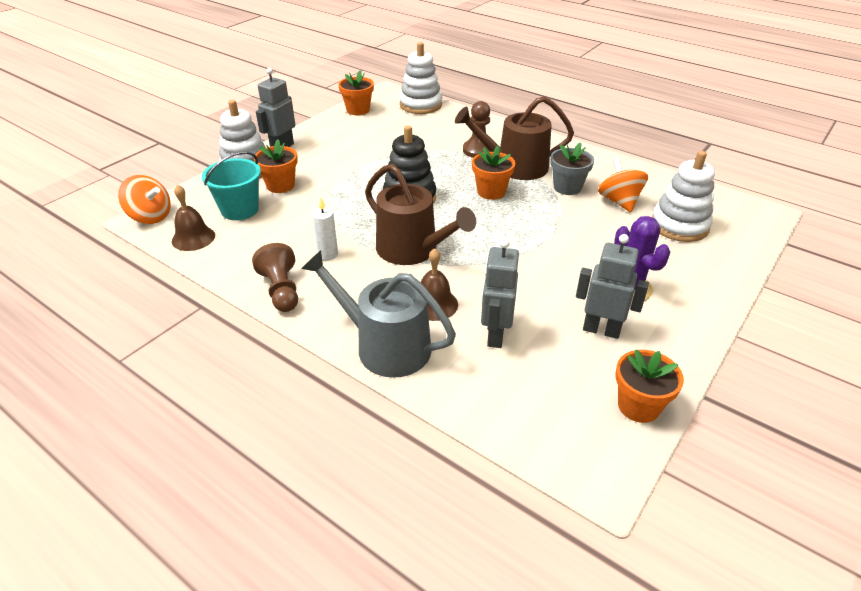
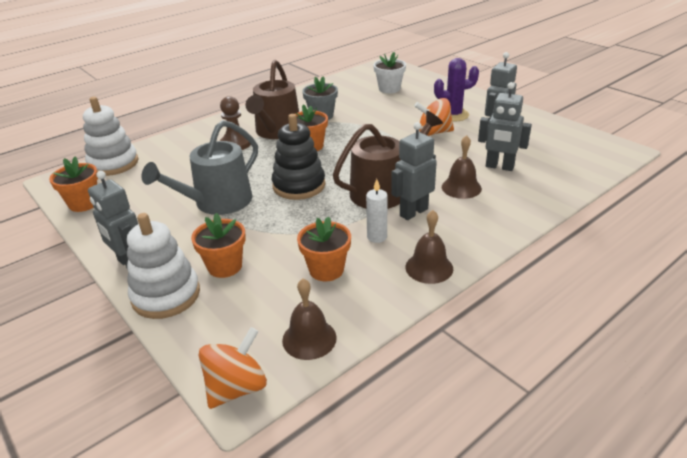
camera: 75 degrees left, 5 degrees down
turquoise bucket [202,151,261,220] -> none
brown pawn [252,243,298,312] -> brown bell [405,210,453,284]
grey watering can [301,250,456,378] -> grey watering can moved to [141,120,258,215]
orange spinning top [598,157,648,212] -> orange spinning top moved to [414,98,454,136]
orange flower pot [616,350,684,423] -> orange flower pot moved to [297,217,351,281]
white stacking toy [652,151,715,242] -> white flower pot [373,52,406,93]
none -> grey robot [391,122,437,220]

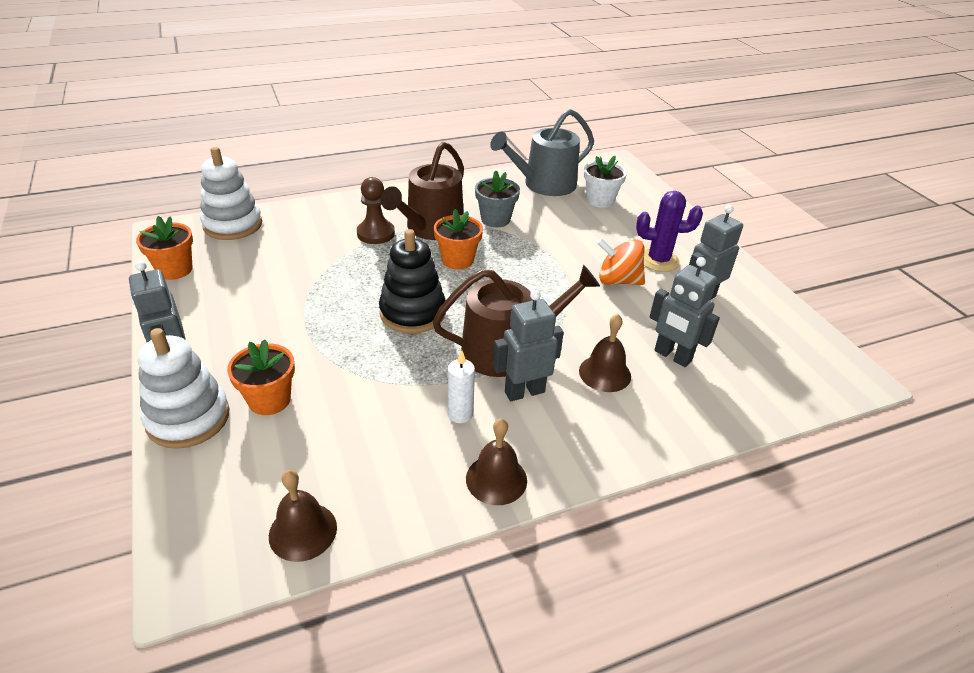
camera: 15 degrees right, 5 degrees up
grey watering can [141,120,258,215] -> grey watering can moved to [490,109,594,196]
orange spinning top [199,327,267,409] -> none
orange flower pot [297,217,351,281] -> none

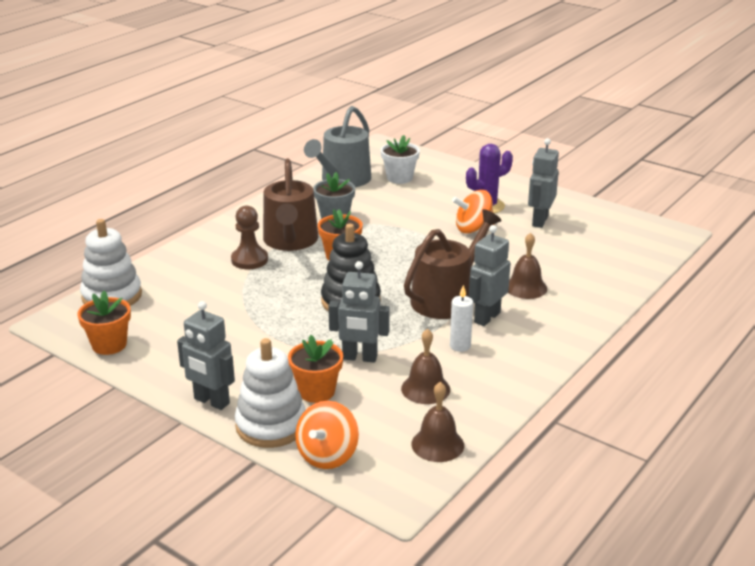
camera: 30 degrees left, 10 degrees down
brown bell [466,418,527,505] -> brown bell moved to [401,329,450,404]
grey robot [649,257,720,367] -> grey robot moved to [328,261,390,362]
none -> orange spinning top [295,401,359,469]

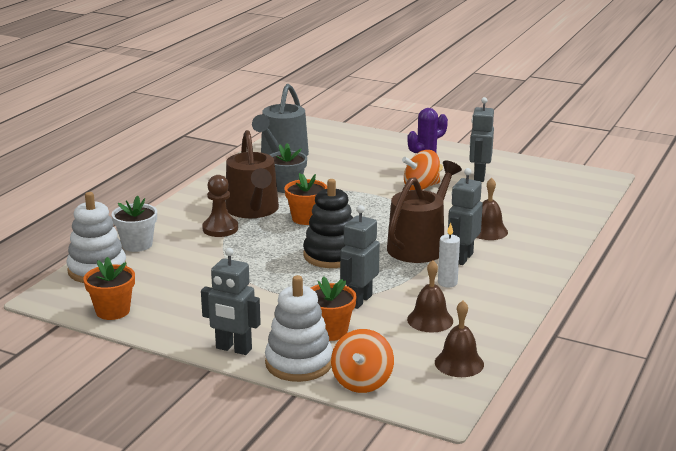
camera: 10 degrees left, 5 degrees down
grey robot [328,261,390,362] -> grey robot turned 120 degrees clockwise [340,205,380,309]
white flower pot [381,135,420,184] -> white flower pot moved to [112,195,157,252]

